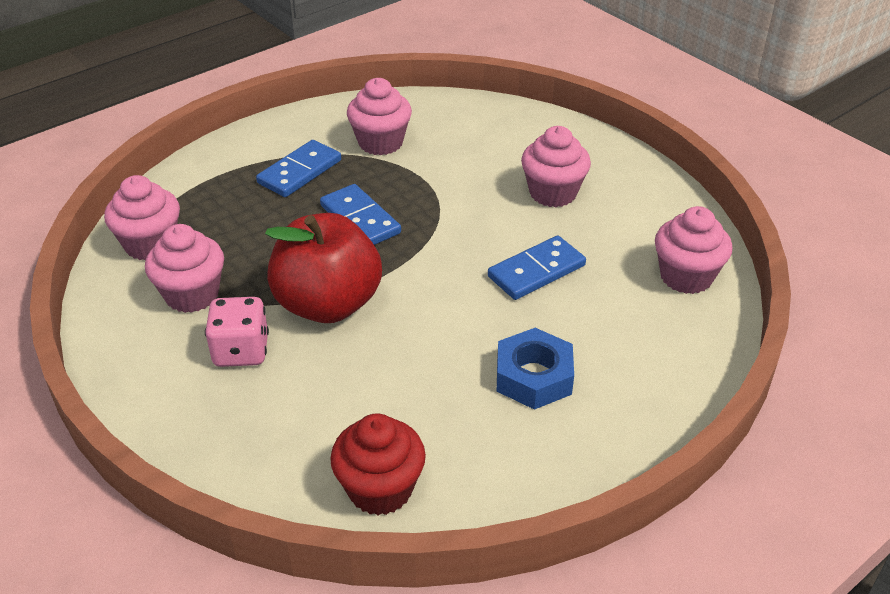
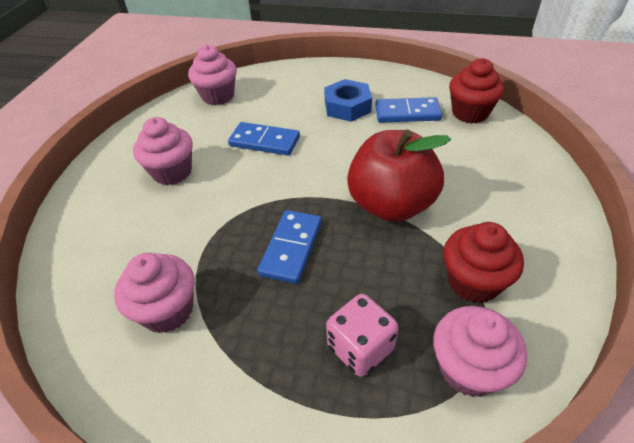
camera: 125 degrees left, 5 degrees up
pink cupcake [145,224,224,313] -> red cupcake [444,222,524,303]
pink dice [205,297,269,367] -> pink dice moved to [326,294,398,377]
blue domino [256,140,341,197] -> blue domino moved to [375,97,442,123]

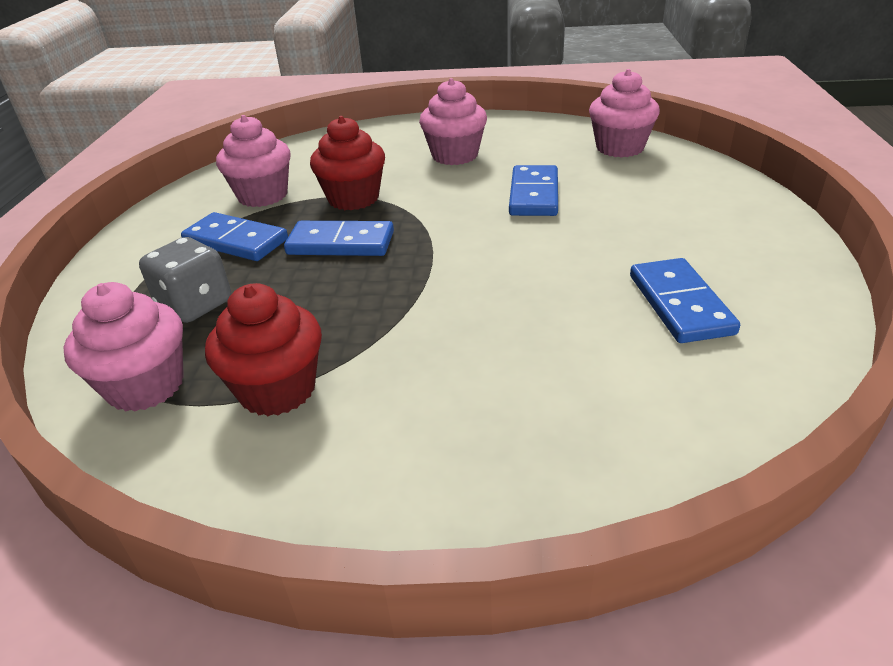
camera: 80 degrees right, 10 degrees down
blue nut [324,79,372,122] -> none
pink dice [326,294,398,377] -> grey dice [139,237,231,323]
red apple [347,129,451,222] -> none
red cupcake [449,58,504,124] -> red cupcake moved to [310,116,385,210]
none -> blue domino [181,212,288,261]

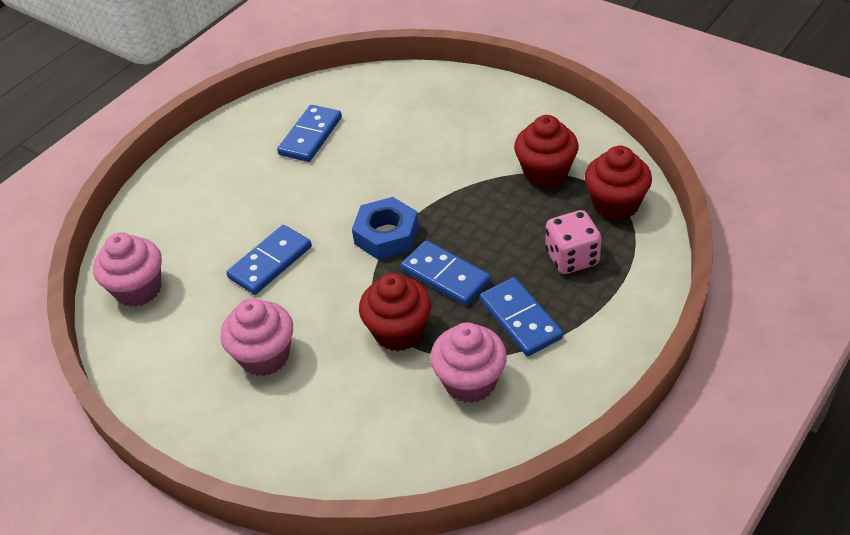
camera: 145 degrees left, 10 degrees up
pink cupcake [63,282,184,412] -> red cupcake [585,146,652,220]
grey dice [139,237,231,323] -> pink dice [545,210,601,274]
none -> blue nut [352,197,419,260]

